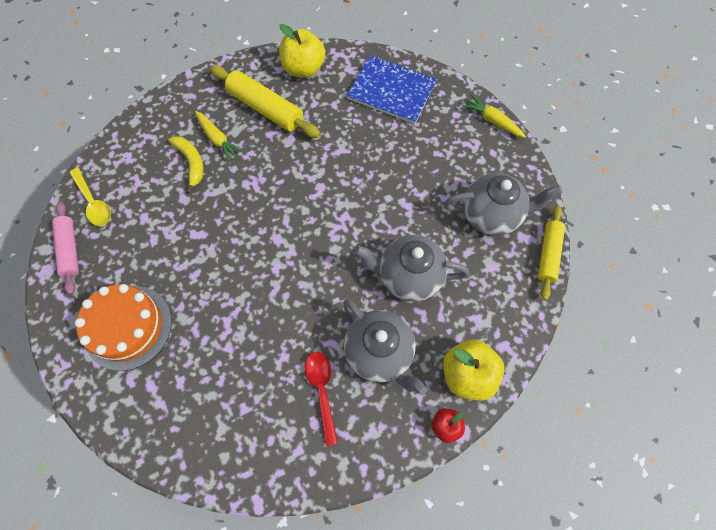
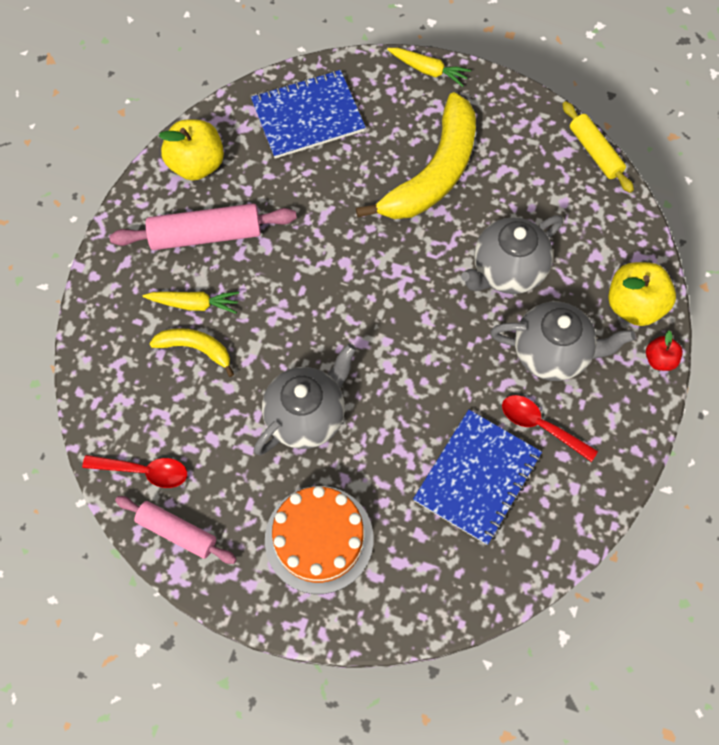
camera: 45 degrees left, 0 degrees up
yellow spoon [69,168,111,226] -> red spoon [82,455,187,488]
yellow rolling pin [210,65,321,138] -> pink rolling pin [109,203,297,250]
grey teapot [445,173,562,236] -> grey teapot moved to [254,343,356,455]
yellow carrot [462,94,526,138] -> yellow carrot turned 150 degrees counterclockwise [387,48,471,87]
none -> yellow banana [356,92,476,219]
none -> blue notebook [413,410,542,545]

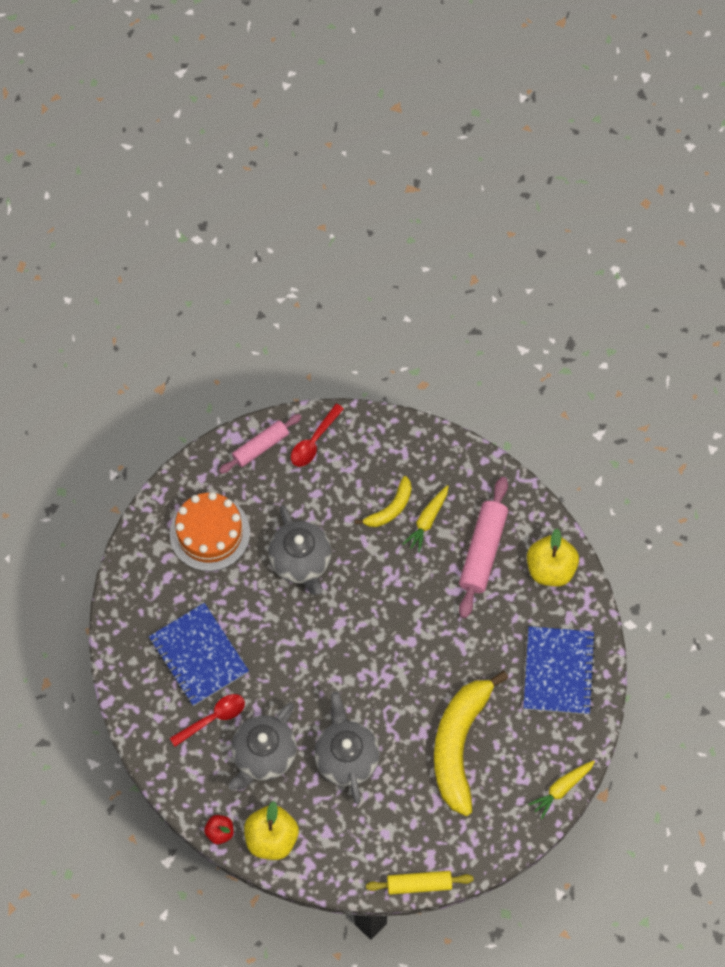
camera: 115 degrees right, 0 degrees up
yellow banana [356,92,476,219] -> yellow banana turned 45 degrees clockwise [434,671,508,817]

